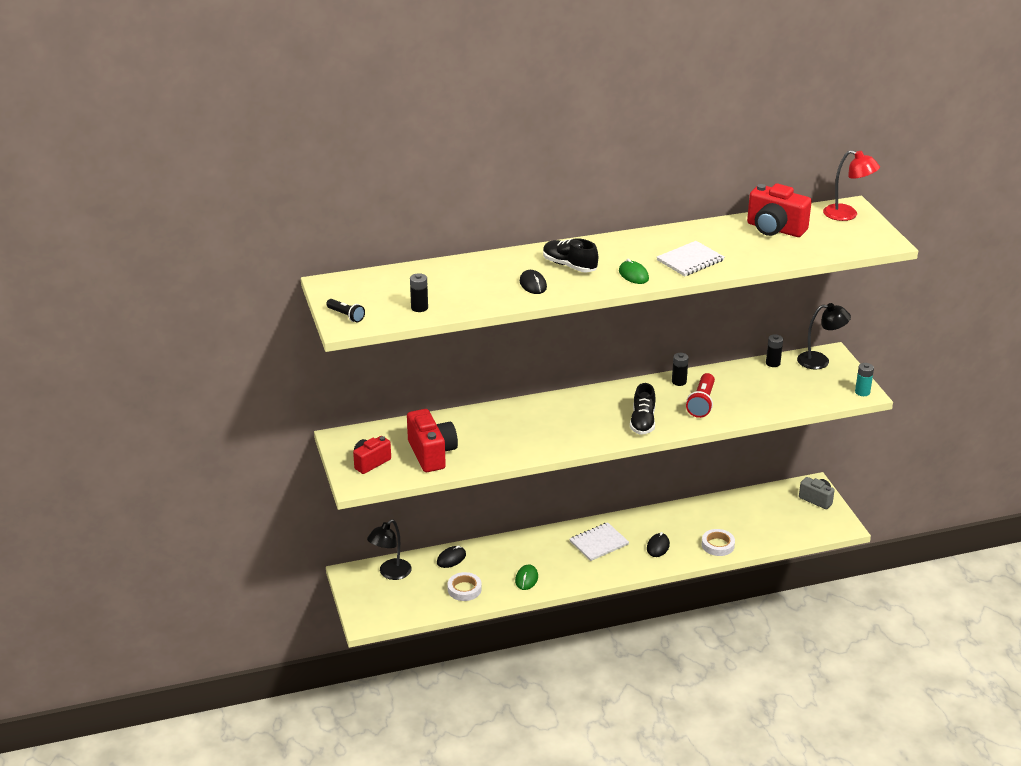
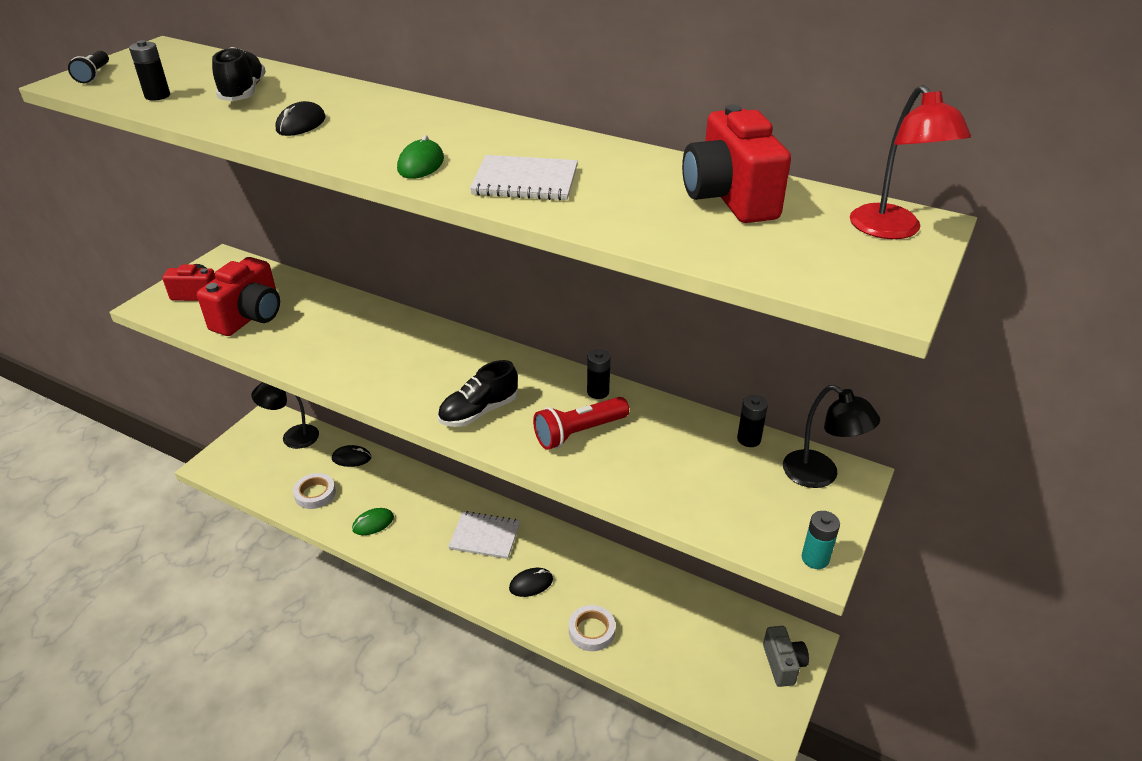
camera: 45 degrees right, 5 degrees up
black shoe [543,238,598,272] -> black shoe moved to [212,47,266,101]

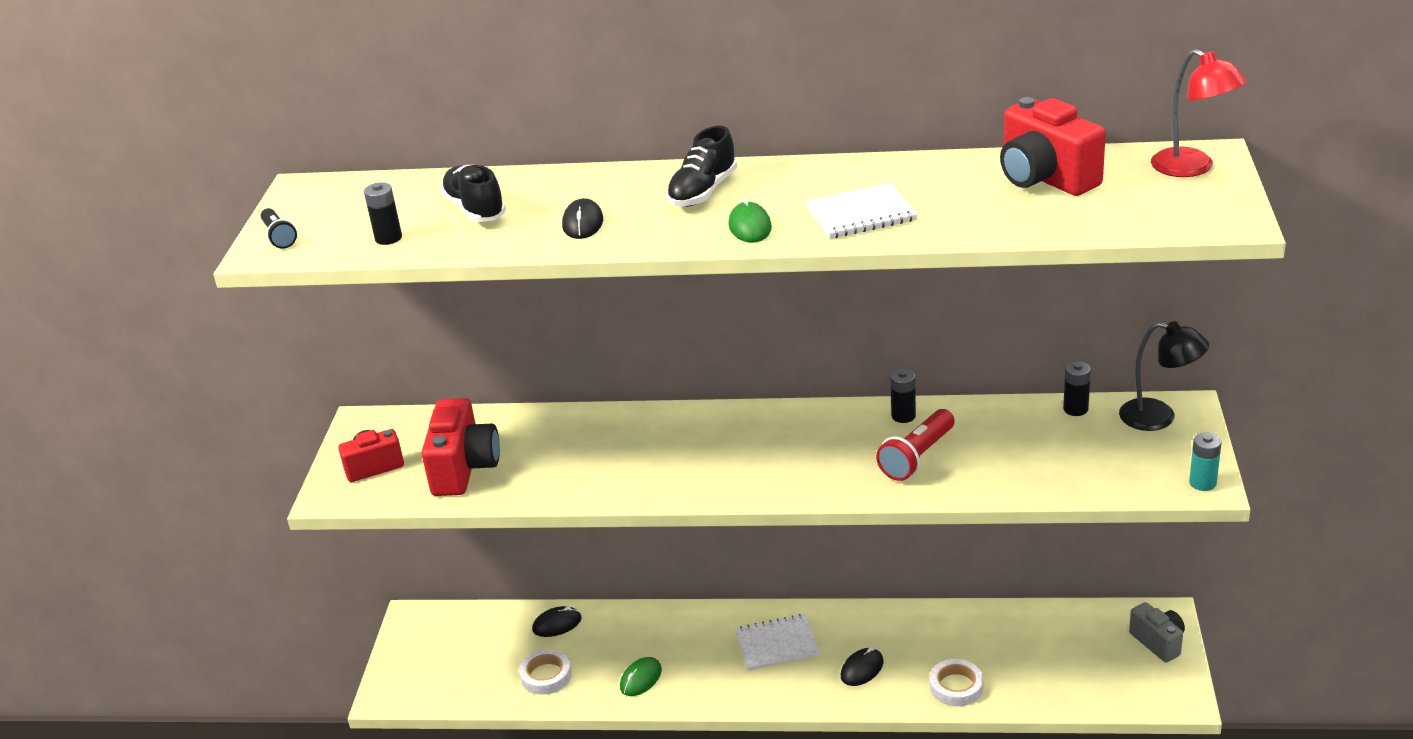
camera: 20 degrees left, 5 degrees down
black lamp [251,382,319,449] -> none
black shoe [437,360,518,427] -> black shoe moved to [666,126,737,207]

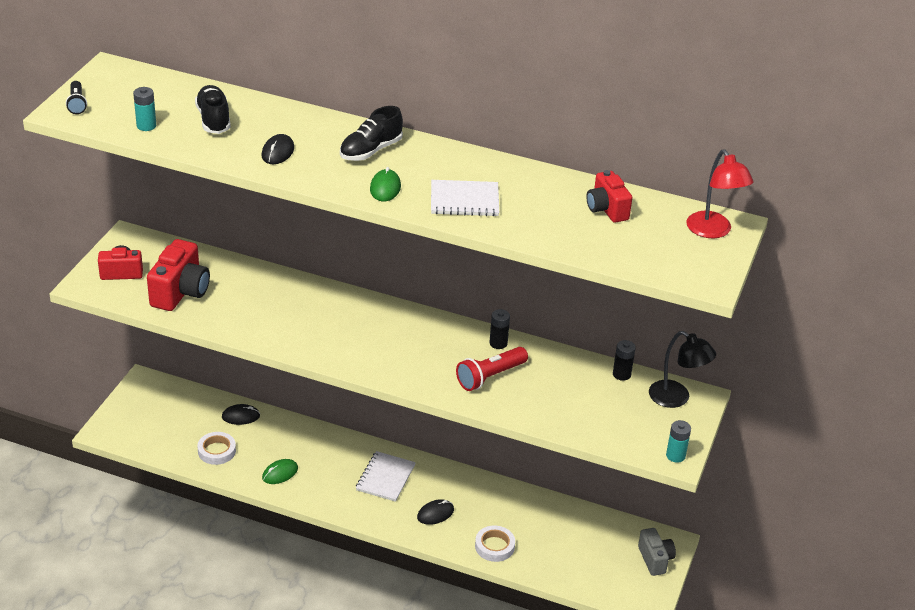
camera: 10 degrees right, 5 degrees up
black battery [364,182,402,245] -> turquoise battery [133,87,156,131]
white notebook [735,614,820,671] -> white notebook turned 75 degrees counterclockwise [356,451,416,502]
red camera [1000,97,1106,196] -> red camera [586,170,632,223], size x0.64

